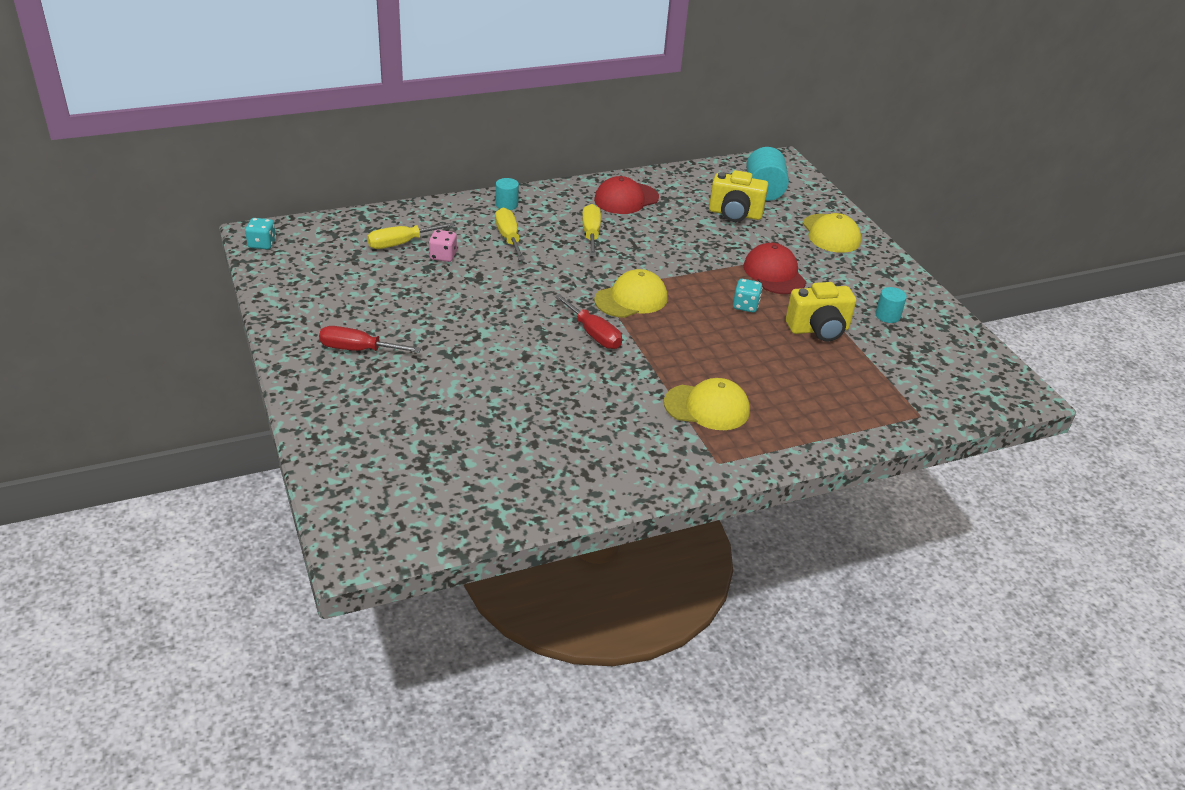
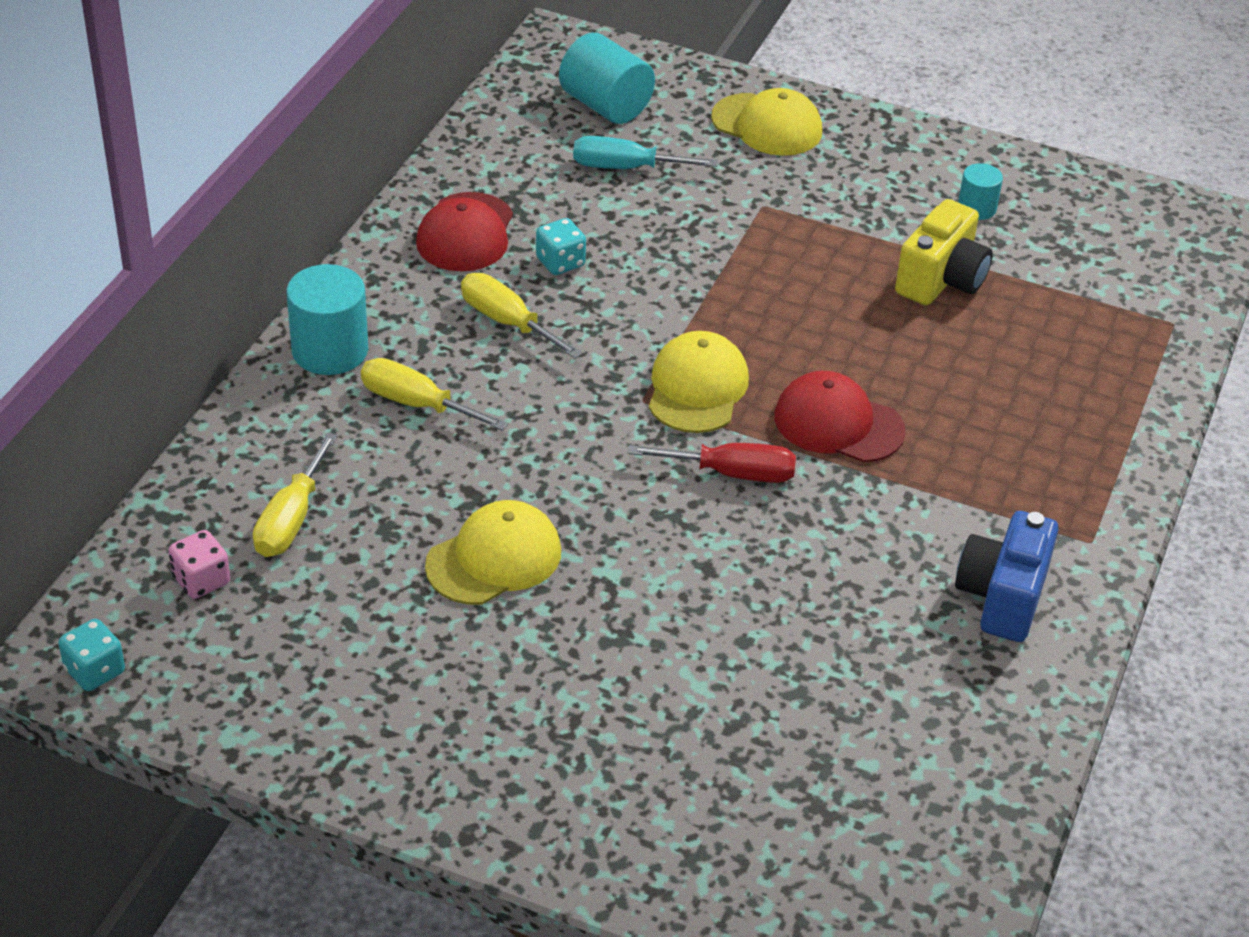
camera: 45 degrees left, 5 degrees up
red screwdriver [319,326,421,353] -> none
pink dice [429,230,457,262] -> pink dice moved to [168,530,230,599]
turquoise cylinder [496,178,519,210] -> turquoise cylinder [286,264,368,375], size x1.78
yellow cap [664,378,750,430] -> yellow cap moved to [425,500,561,605]
yellow camera [709,170,768,222] -> turquoise screwdriver [573,136,718,169]
turquoise dice [733,279,763,313] -> turquoise dice moved to [536,218,586,275]
red cap [743,243,806,294] -> red cap moved to [774,371,906,462]
none -> blue camera [955,511,1059,642]

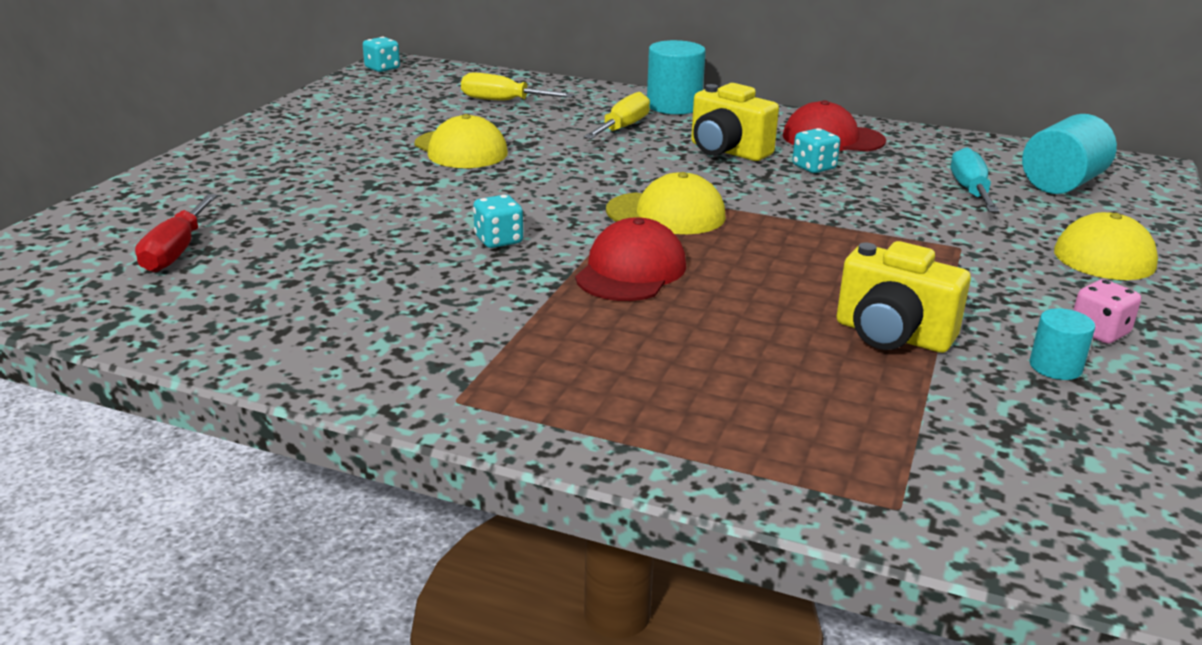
camera: 90 degrees right, 15 degrees down
pink dice [168,530,230,599] -> pink dice moved to [1073,279,1141,344]
yellow screwdriver [461,273,583,359] -> yellow camera [691,83,779,161]
red screwdriver [628,443,796,483] -> red screwdriver moved to [135,194,218,272]
blue camera [955,511,1059,642] -> none
none -> turquoise dice [473,195,523,248]

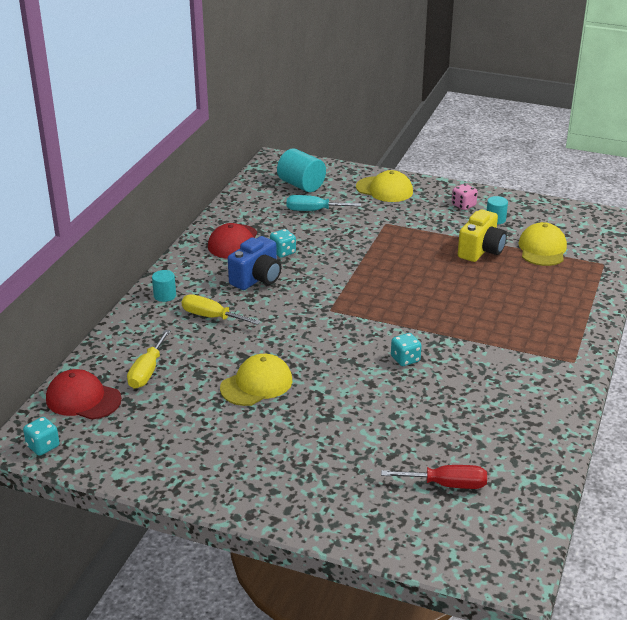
camera: 90 degrees left, 5 degrees up
red cap [575,217,686,301] -> red cap moved to [46,369,122,420]
yellow cap [606,172,726,234] -> yellow cap moved to [519,222,567,266]
turquoise cylinder [647,40,706,114] -> turquoise cylinder [152,270,176,302], size x0.56
yellow camera [691,83,779,161] -> blue camera [228,236,281,290]

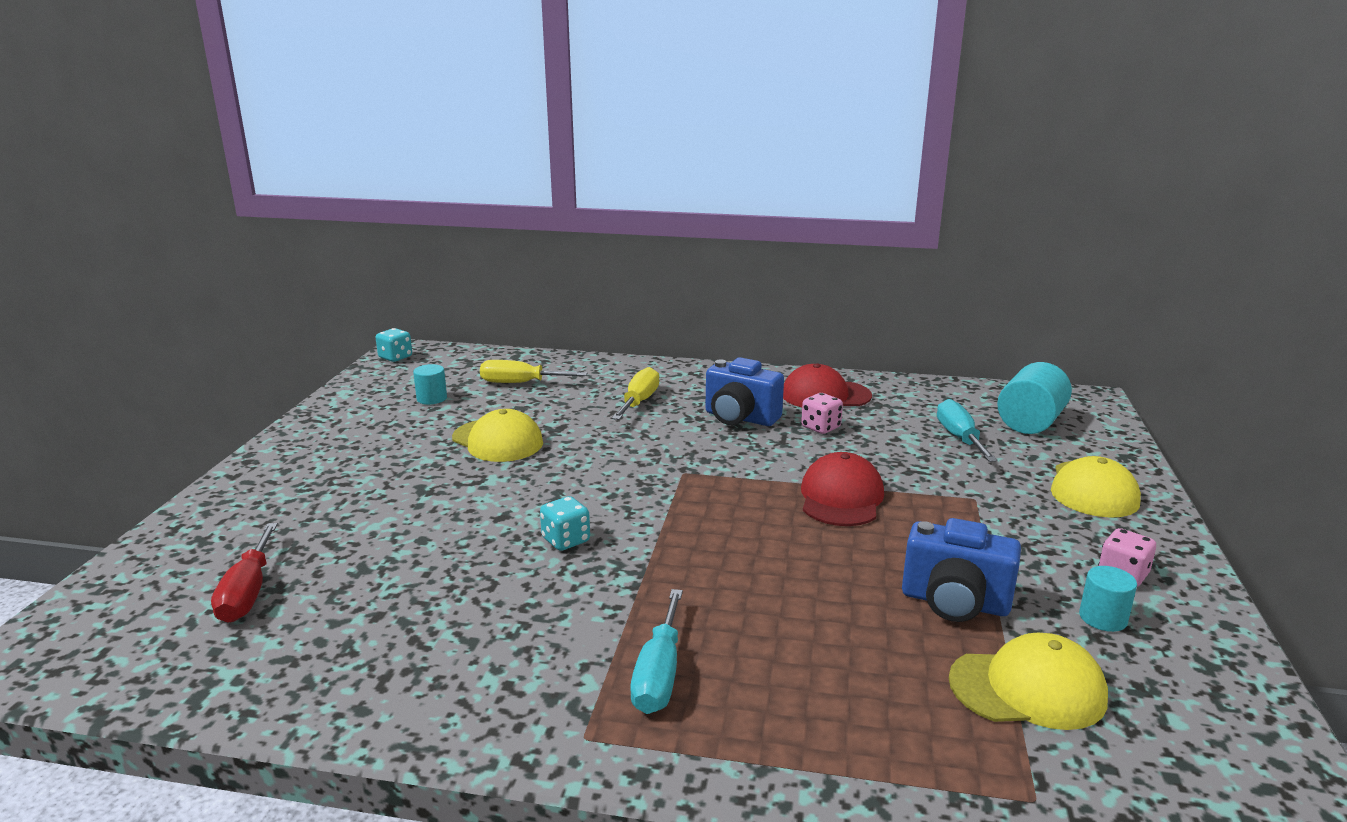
camera: 80 degrees right, 10 degrees down
red cap [46,369,122,420] -> red cap moved to [801,452,884,526]
turquoise cylinder [152,270,176,302] -> turquoise cylinder moved to [413,364,447,404]
turquoise dice [270,229,296,258] -> pink dice [801,393,843,434]
yellow camera [458,209,507,262] -> blue camera [902,518,1021,622]
none -> turquoise screwdriver [630,589,683,714]

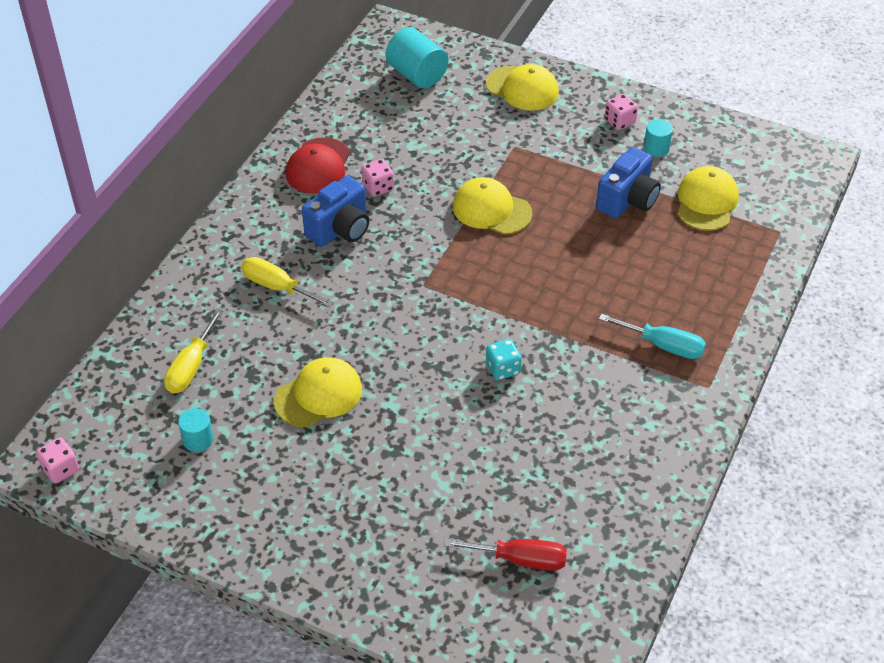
camera: 75 degrees left, 25 degrees up
turquoise dice [376,328,412,362] -> pink dice [36,437,79,484]
red cap [801,452,884,526] -> yellow cap [453,177,532,235]
turquoise screwdriver [937,399,997,462] -> none

